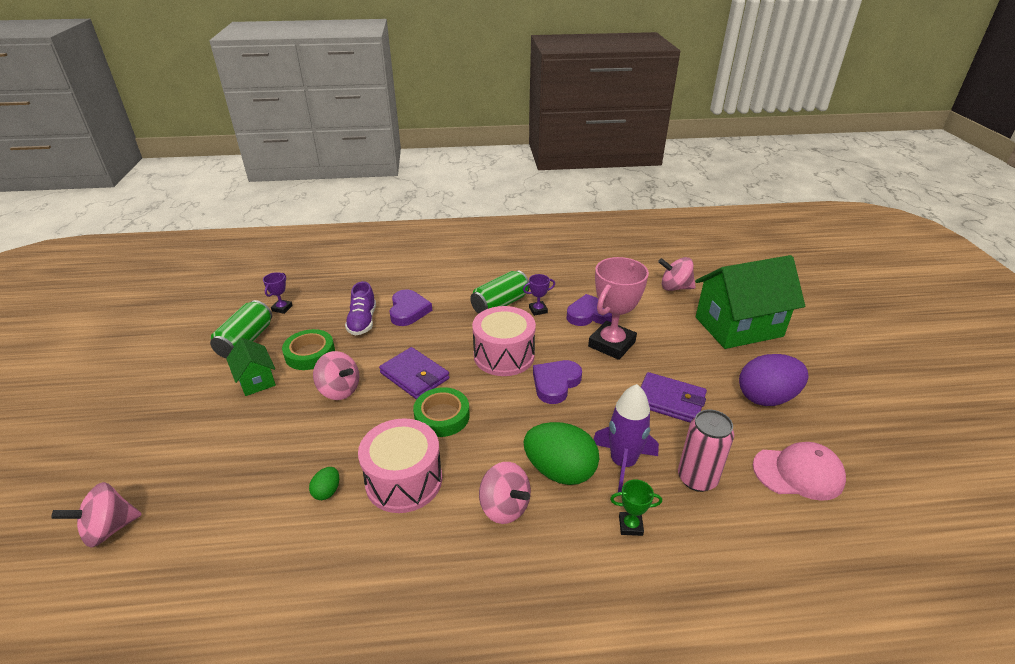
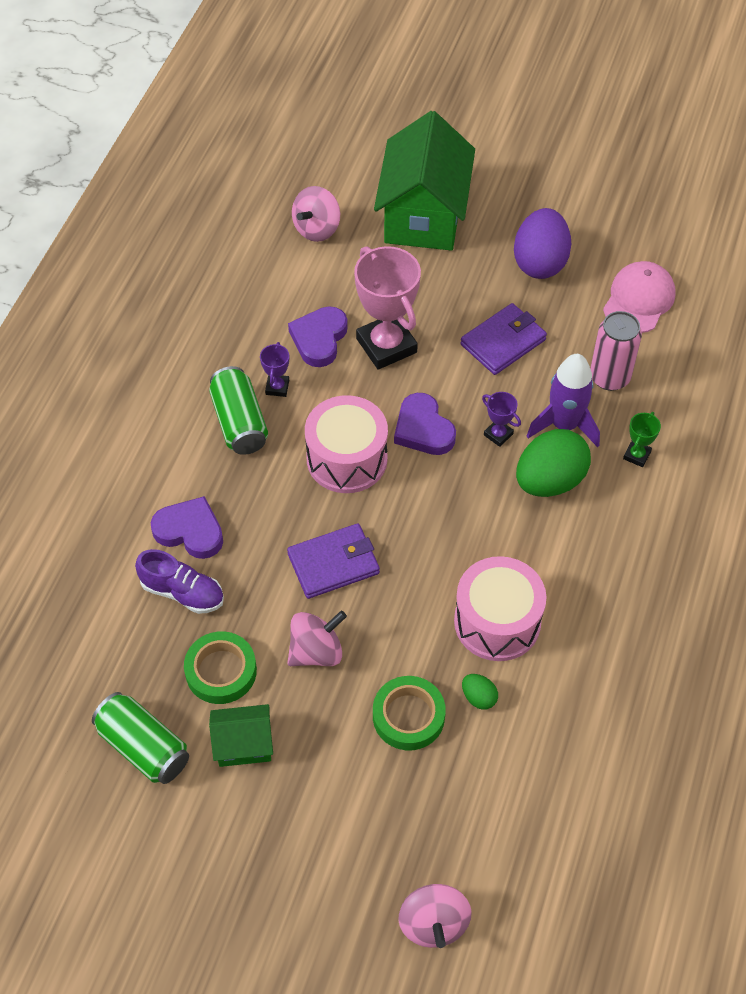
camera: 65 degrees left, 20 degrees up
purple trophy [263,272,293,314] -> purple trophy moved to [482,392,521,447]
green tape [413,387,470,437] -> green tape moved to [373,676,446,750]
pink spinning top [479,462,531,524] -> none

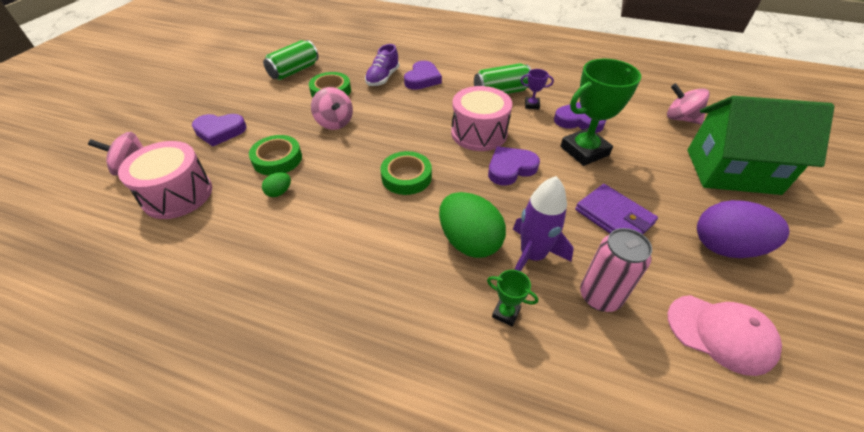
camera: 90 degrees right, 10 degrees down
green house [209,704,273,767] -> none
purple wallet [287,523,380,599] -> none
pink trophy [354,246,421,370] -> green trophy [560,59,641,166]
pink drum [454,556,546,661] -> pink drum moved to [118,141,212,219]
purple trophy [482,392,521,447] -> none
none -> purple heart [192,114,247,147]
none -> green tape [381,151,432,195]

